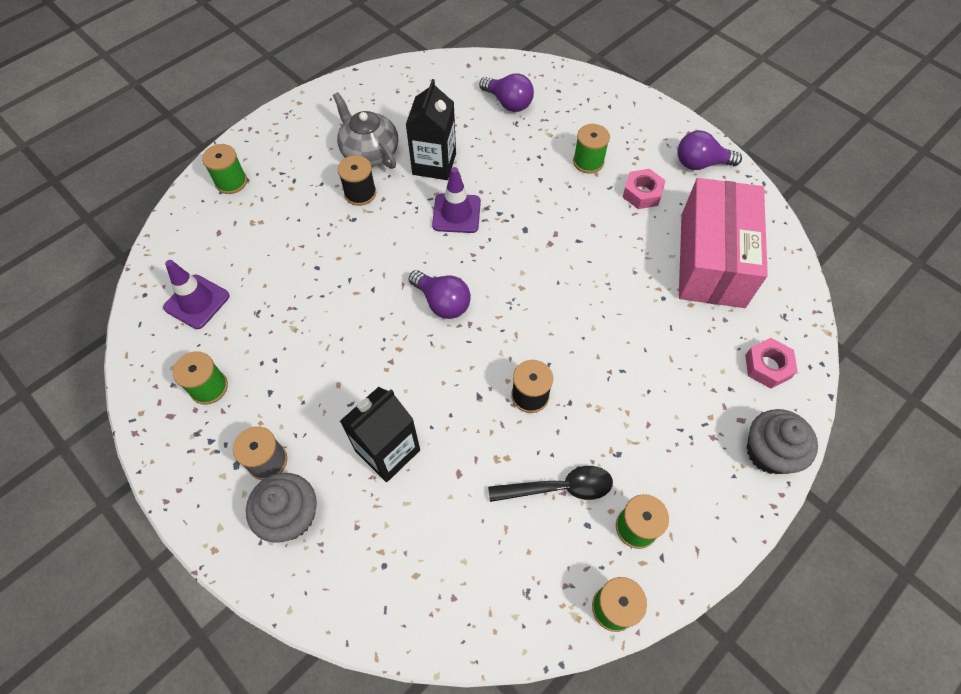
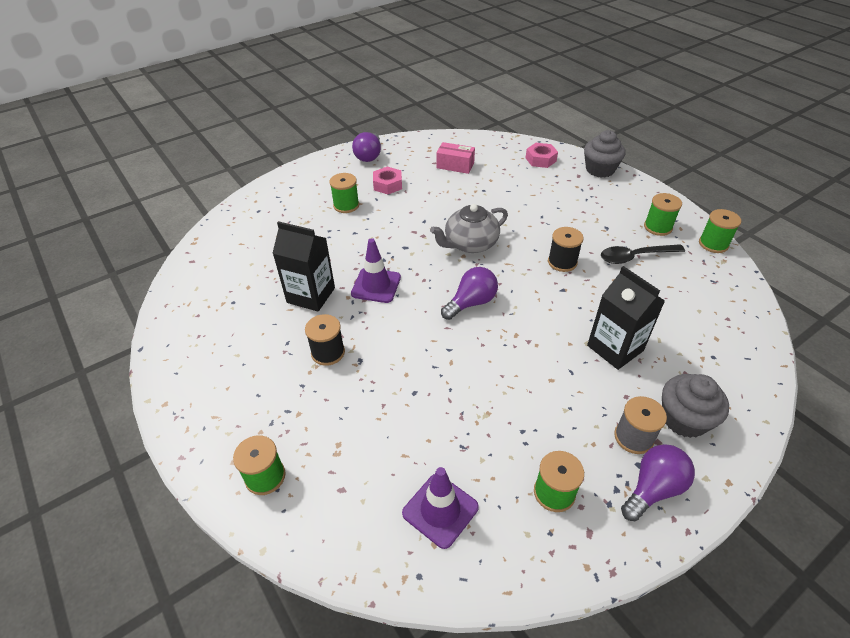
camera: 80 degrees left, 15 degrees down
grey teapot [333,92,398,169] -> grey teapot moved to [430,204,508,253]
purple light bulb [479,73,534,112] -> purple light bulb moved to [621,444,695,521]
black spoon [488,466,613,502] -> black spoon turned 105 degrees counterclockwise [601,244,685,264]
pink box [679,178,768,308] -> pink box [436,142,475,174], size x0.45

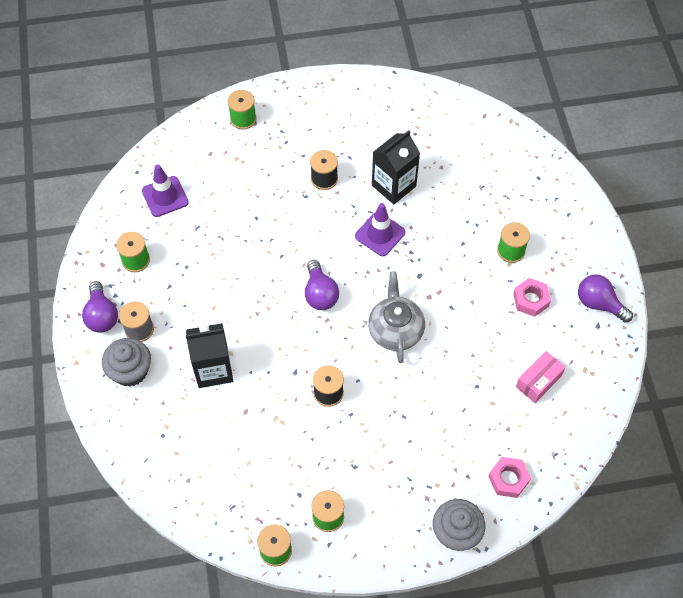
camera: 115 degrees right, 15 degrees up
black spoon [601,244,685,264] -> none

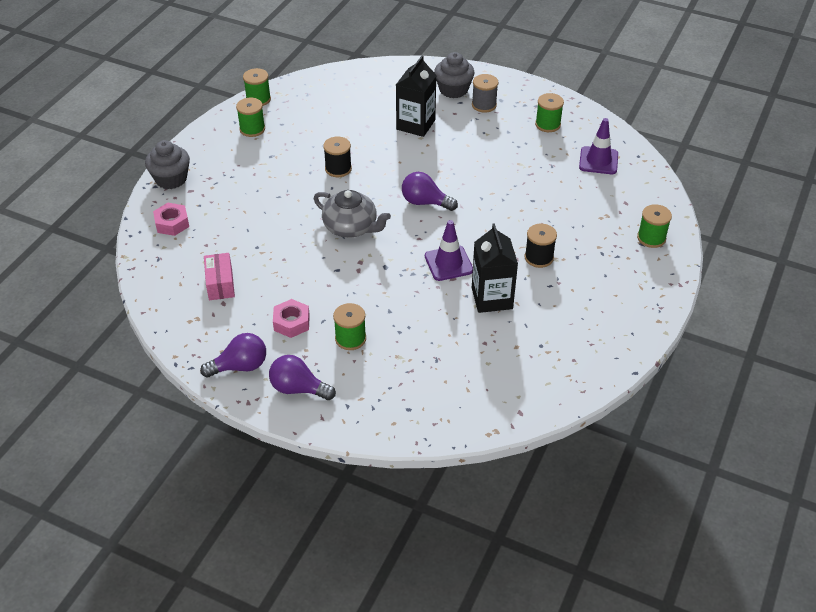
camera: 125 degrees right, 15 degrees down
purple light bulb [82,281,118,333] -> purple light bulb moved to [269,355,336,400]

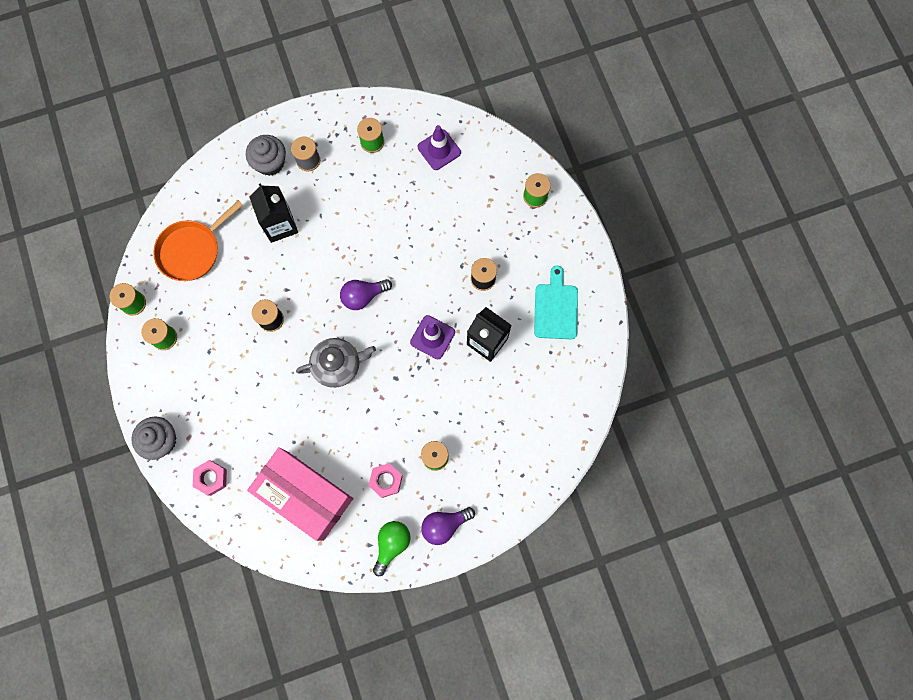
camera: 45 degrees left, 30 degrees up
purple light bulb [200,333,266,377] -> green light bulb [373,521,411,576]
pink box [204,253,235,300] -> pink box [247,447,353,541], size x2.22
none -> orange pan [153,200,243,281]
none -> turquoise cutting board [534,266,578,339]

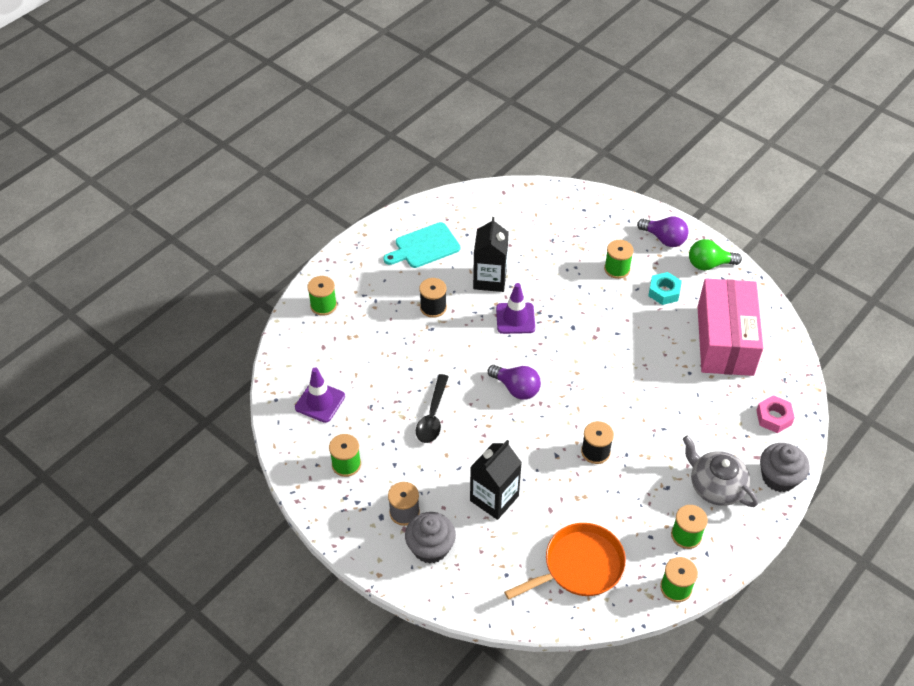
camera: 120 degrees left, 25 degrees down
orange pan [153,200,243,281] -> orange pan turned 45 degrees counterclockwise [504,523,626,600]
grey teapot [296,338,376,388] -> grey teapot moved to [683,436,758,507]
pink nut [369,463,403,498] -> turquoise nut [648,272,682,305]
none -> black spoon [416,374,449,443]

